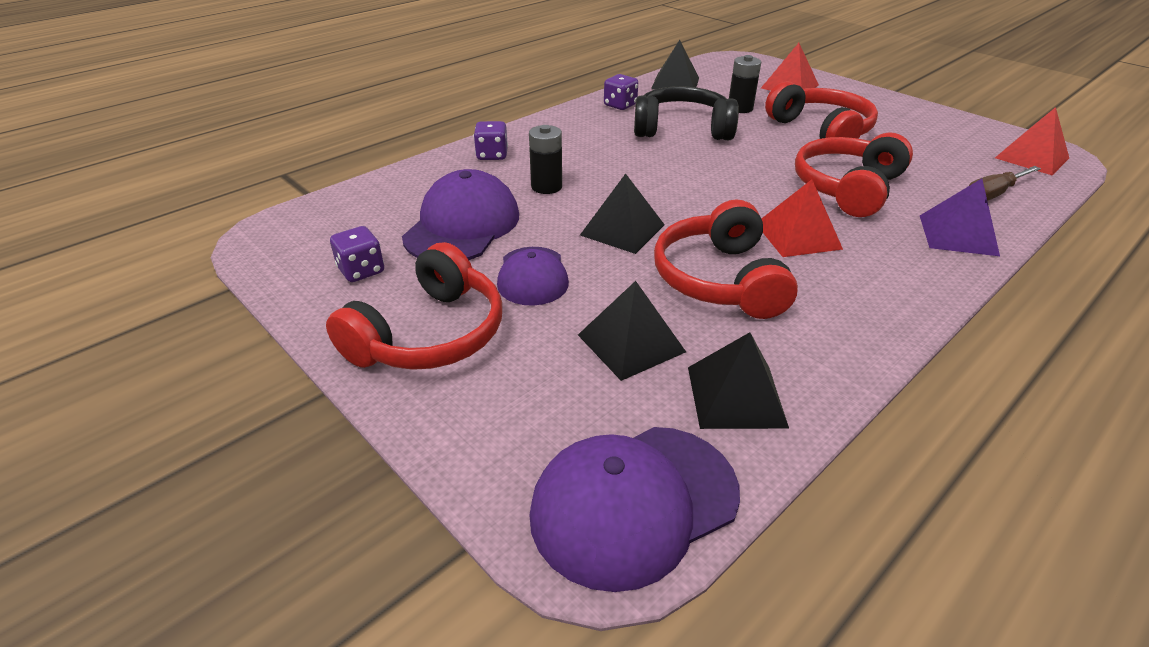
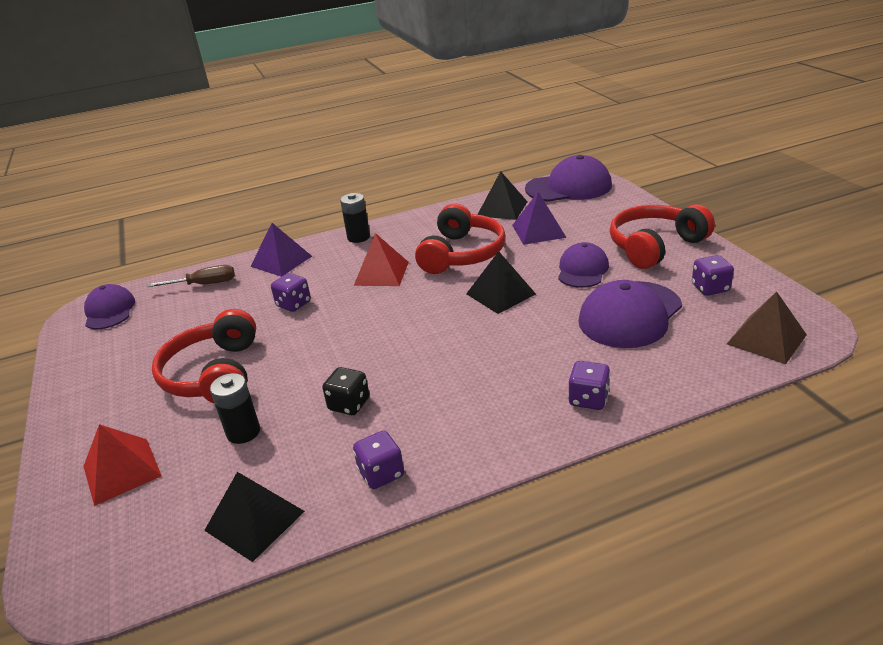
camera: 155 degrees left, 5 degrees down
black battery [529,125,562,194] -> black battery moved to [340,193,370,243]
black pyramid [578,281,686,381] -> purple pyramid [512,192,567,245]
black headphones [634,86,739,140] -> black dice [322,367,369,415]
red headphones [795,132,913,217] -> purple dice [271,273,311,312]
red pyramid [995,107,1069,175] -> purple cap [84,284,135,329]
none -> brown pyramid [727,291,807,364]

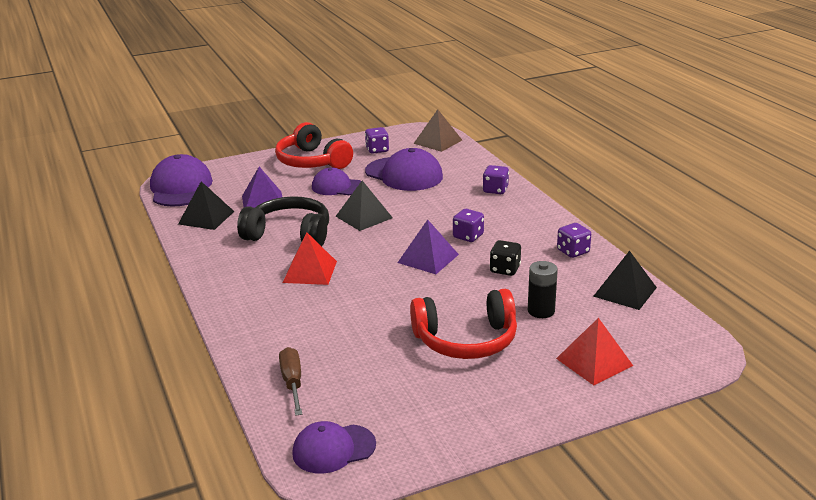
camera: 95 degrees left, 5 degrees down
purple pyramid [250,223,312,277] -> purple pyramid moved to [397,220,459,274]
purple dice [271,273,311,312] -> purple dice moved to [453,209,484,242]
black battery [340,193,370,243] -> none
red headphones [415,203,506,274] -> black headphones [237,196,329,246]

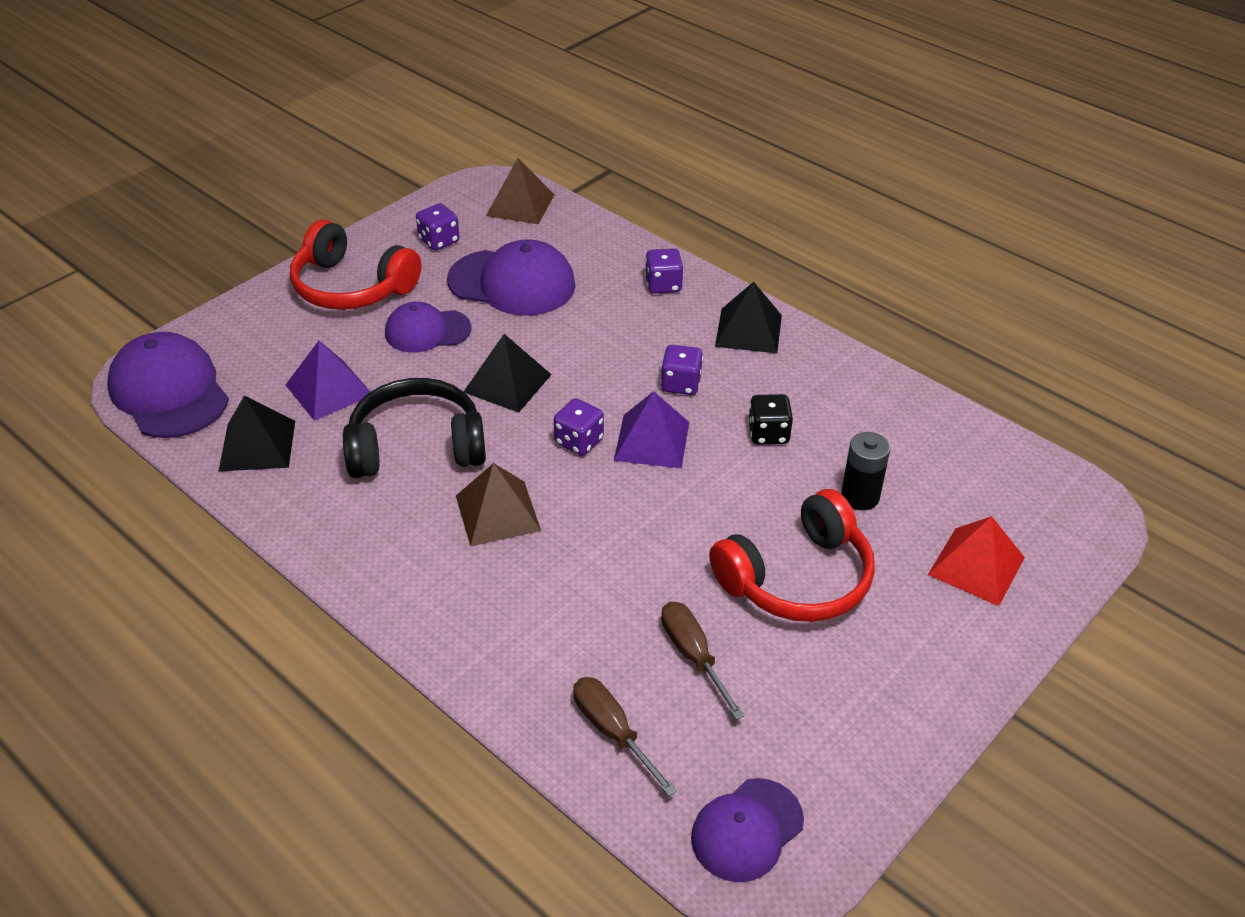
camera: 25 degrees left, 15 degrees up
red pyramid [283,232,337,285] -> brown pyramid [456,463,541,546]
purple dice [557,223,591,258] -> purple dice moved to [554,398,604,456]
black pyramid [593,251,657,310] -> black pyramid moved to [715,282,782,353]
none -> brown screwdriver [661,602,745,719]

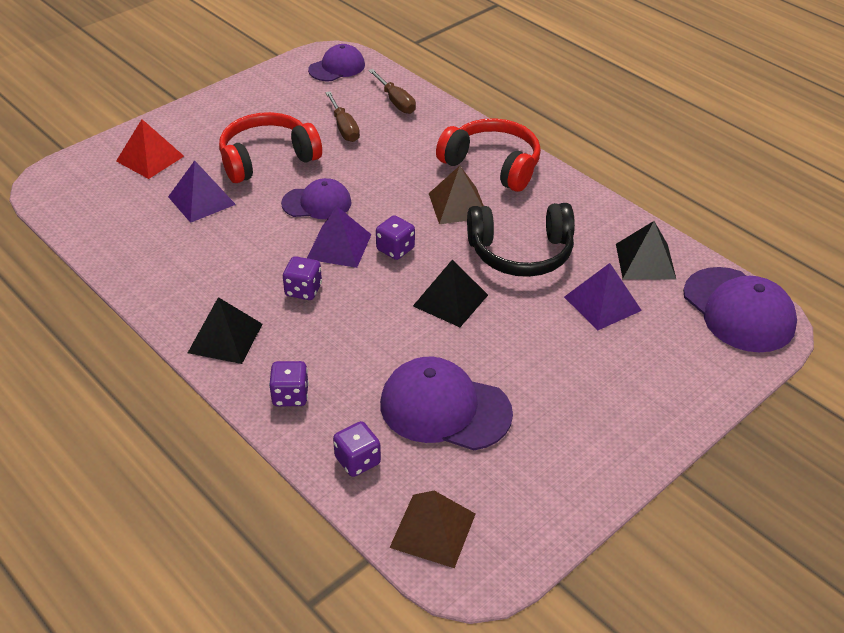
camera: 175 degrees left, 0 degrees up
red headphones [290,220,421,310] -> red headphones moved to [436,118,541,192]
purple cap [385,302,471,352] -> purple cap moved to [281,178,352,219]
purple dice [416,203,460,251] -> purple dice moved to [333,421,381,477]
black dice [748,394,793,445] -> none
black battery [841,432,890,510] -> purple pyramid [168,161,236,223]

